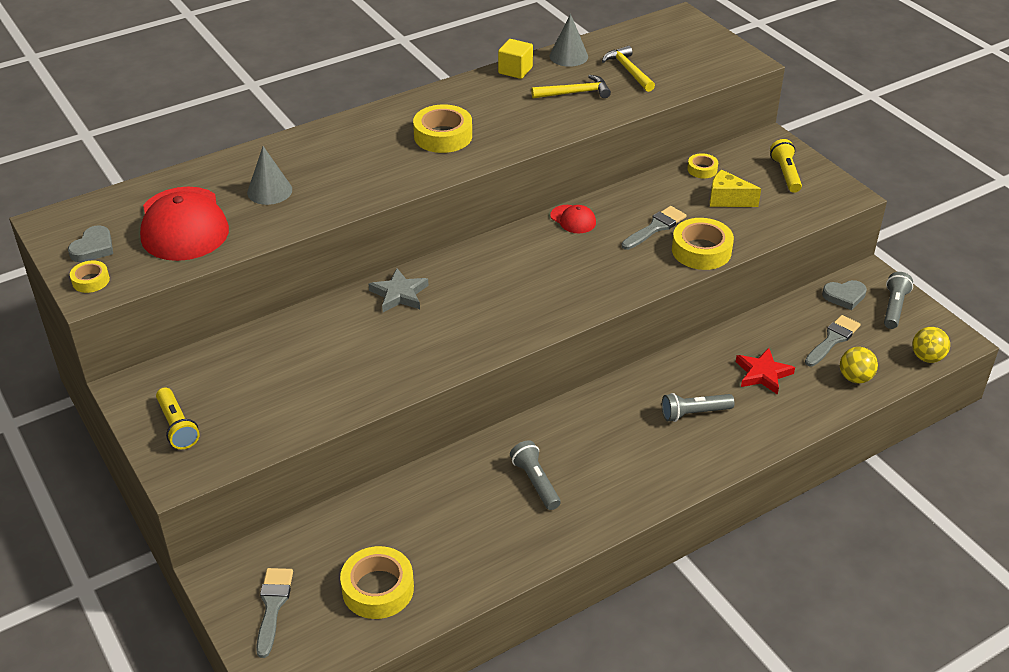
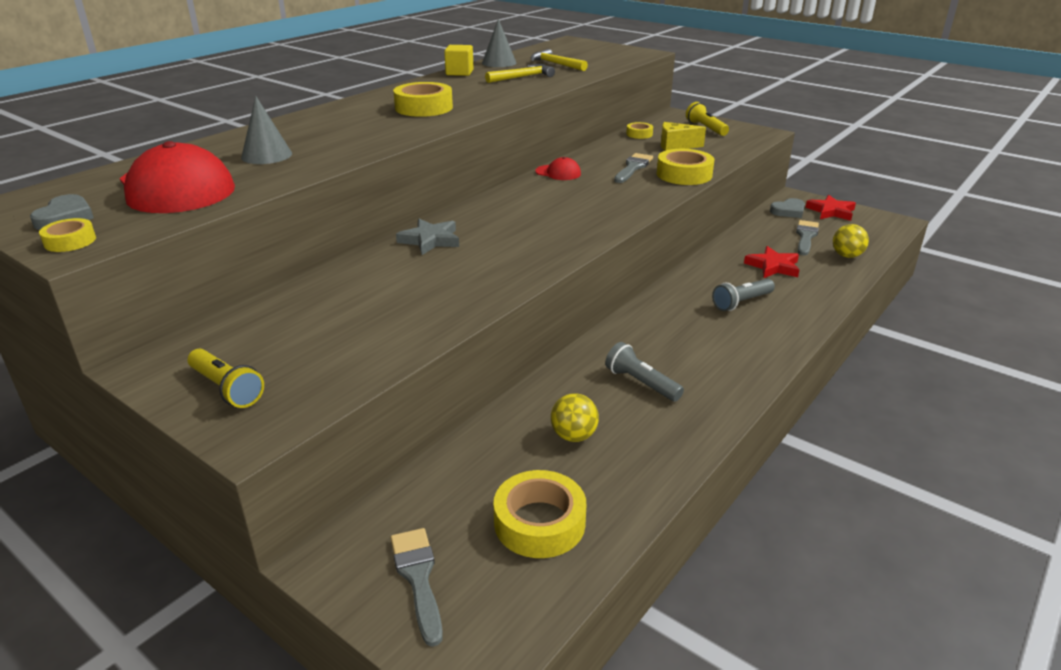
camera: 20 degrees left, 10 degrees down
grey flashlight [884,272,913,329] -> red star [805,195,856,221]
yellow ball [912,327,950,363] -> yellow ball moved to [551,393,599,442]

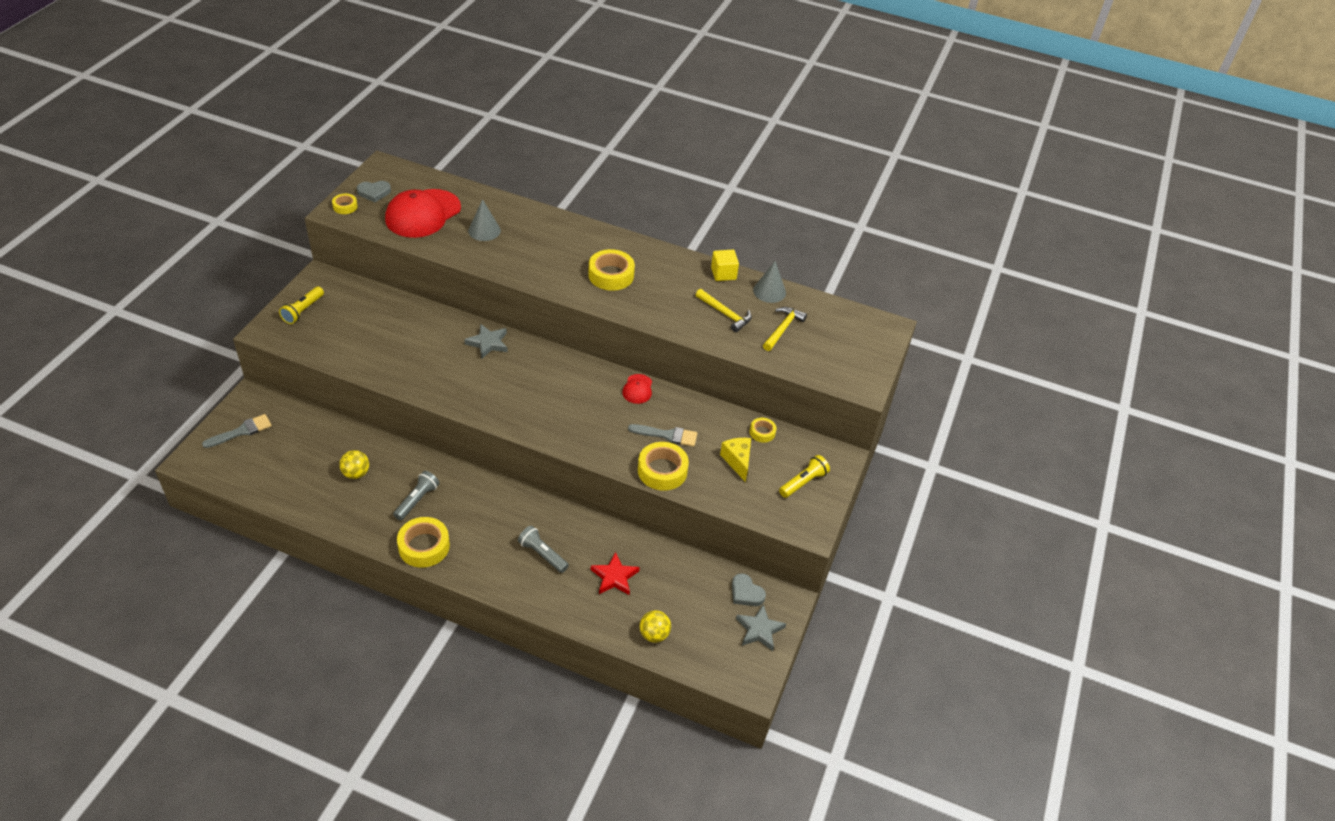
camera: 70 degrees right, 15 degrees up
yellow tape [493,470,586,558] -> yellow tape moved to [397,517,450,568]
grey brush [796,220,819,256] -> none
red star [805,195,856,221] -> grey star [736,604,786,651]

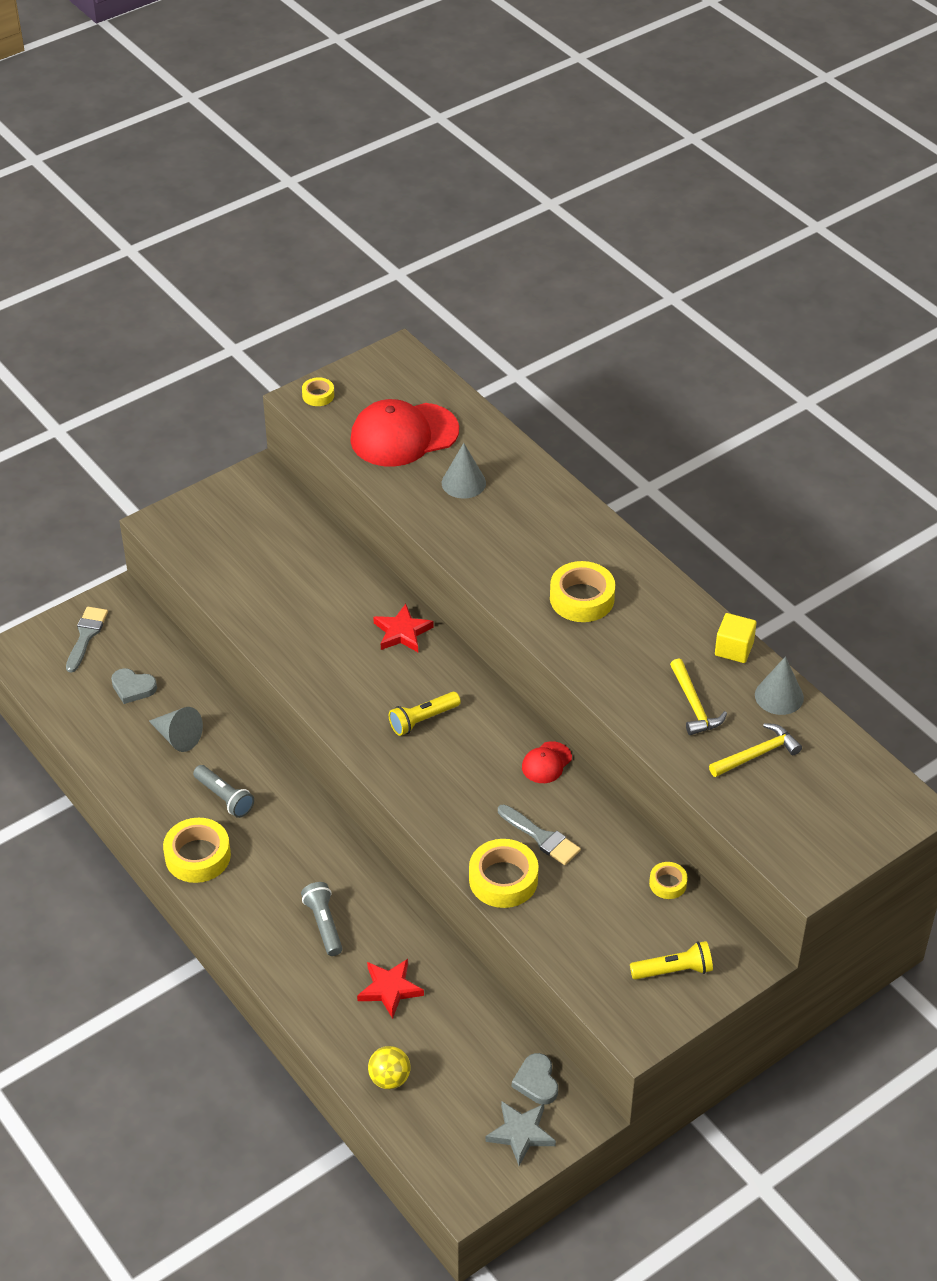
camera: 35 degrees right, 0 degrees up
grey brush [202,414,272,448] -> grey brush turned 75 degrees counterclockwise [66,607,108,673]
yellow flashlight [279,287,324,324] -> yellow flashlight moved to [389,692,461,736]
yellow ball [339,450,369,479] -> grey cone [149,707,203,752]
grey heart [357,181,391,202] -> grey heart moved to [111,668,157,704]
grey flashlight [393,471,439,521] -> grey flashlight turned 75 degrees clockwise [193,765,254,818]
grey star [464,324,508,359] -> red star [373,604,434,652]
yellow cheese [720,438,751,482] -> none

